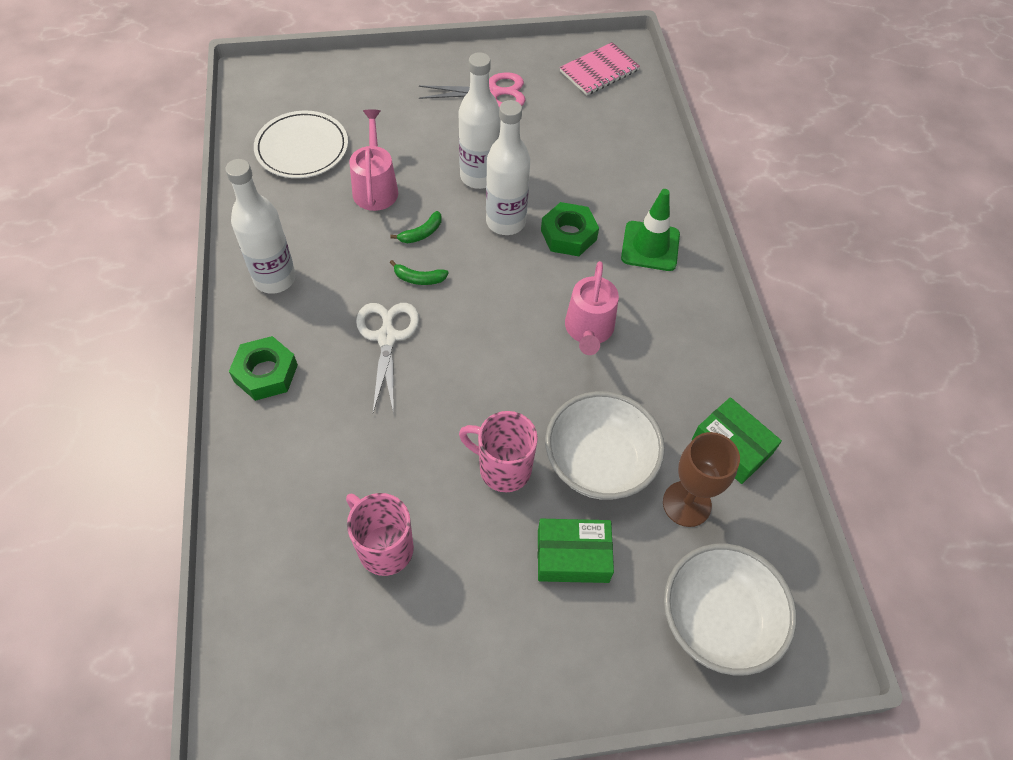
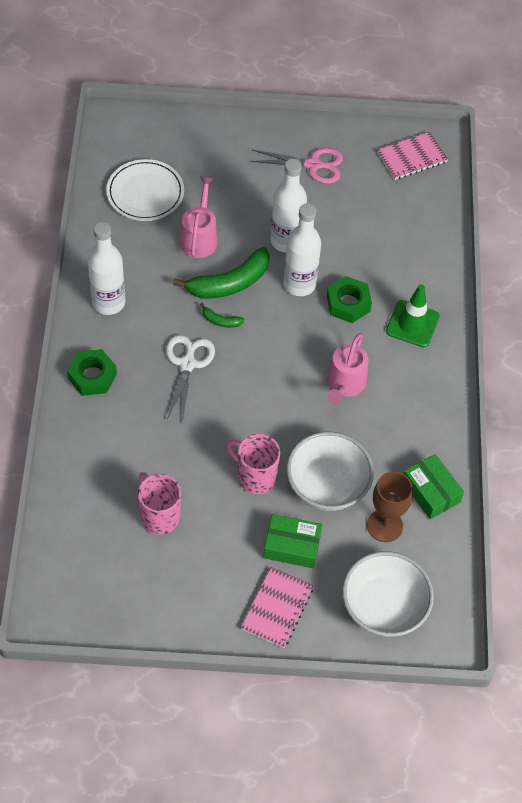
camera: 10 degrees right, 0 degrees up
green banana [390,211,442,243] -> green banana [173,247,270,299], size x2.18
none -> pink notebook [241,567,314,648]

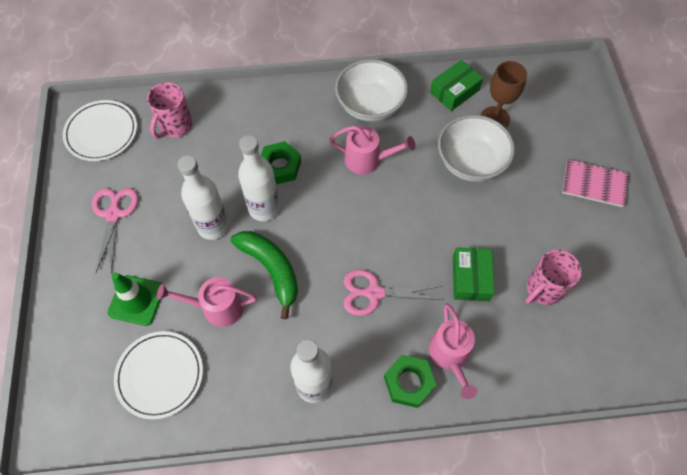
camera: 95 degrees left, 5 degrees up
white scissors [166,335,215,423] -> pink scissors [344,269,444,316]
green banana [200,303,244,328] -> none
pink mug [227,434,280,494] -> pink mug moved to [147,82,193,139]
green box [263,514,322,568] -> green box moved to [453,247,494,301]
white bowl [342,551,434,637] -> white bowl moved to [335,59,408,122]
pink notebook [377,132,448,180] -> white plate [63,100,137,161]
green traffic cone [386,284,440,347] -> green traffic cone moved to [108,272,162,326]
none -> pink watering can [429,304,477,399]

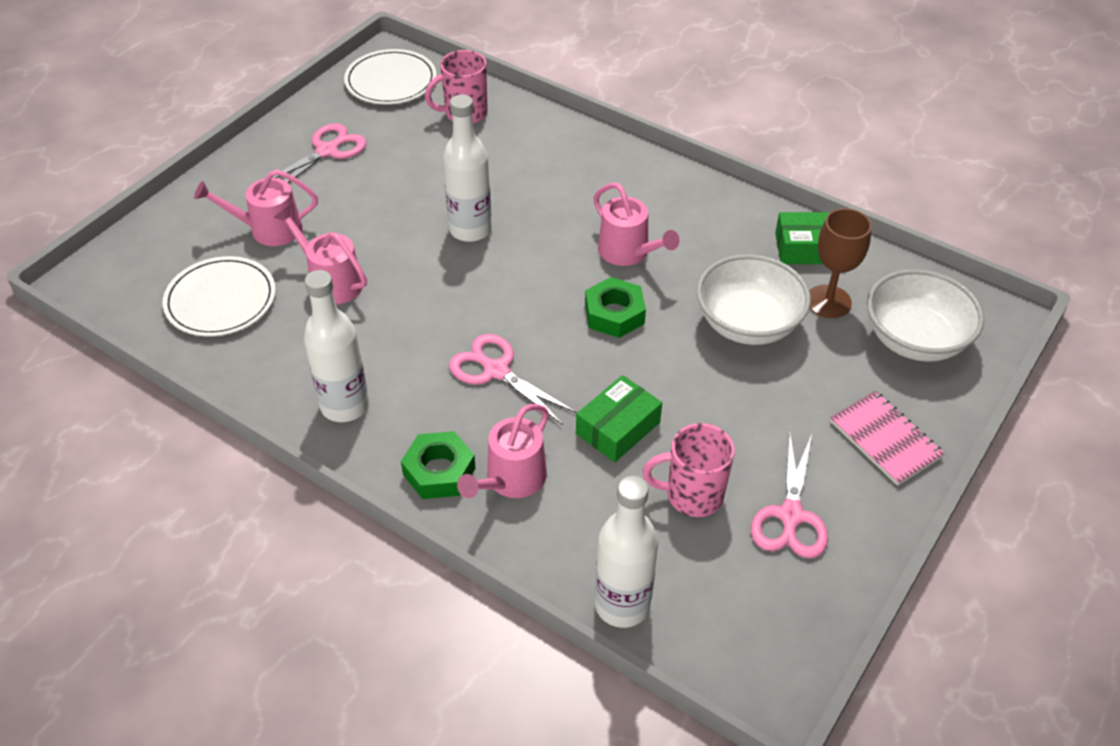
camera: 40 degrees right, 15 degrees down
green traffic cone [108,272,162,326] -> pink watering can [194,170,318,246]
white bottle [178,155,229,240] -> white bottle moved to [595,476,659,628]
green banana [231,231,298,319] -> none
green nut [261,141,301,184] -> green nut moved to [585,277,646,338]
white bowl [335,59,408,122] -> white bowl moved to [867,269,984,362]
none -> pink scissors [751,431,828,559]

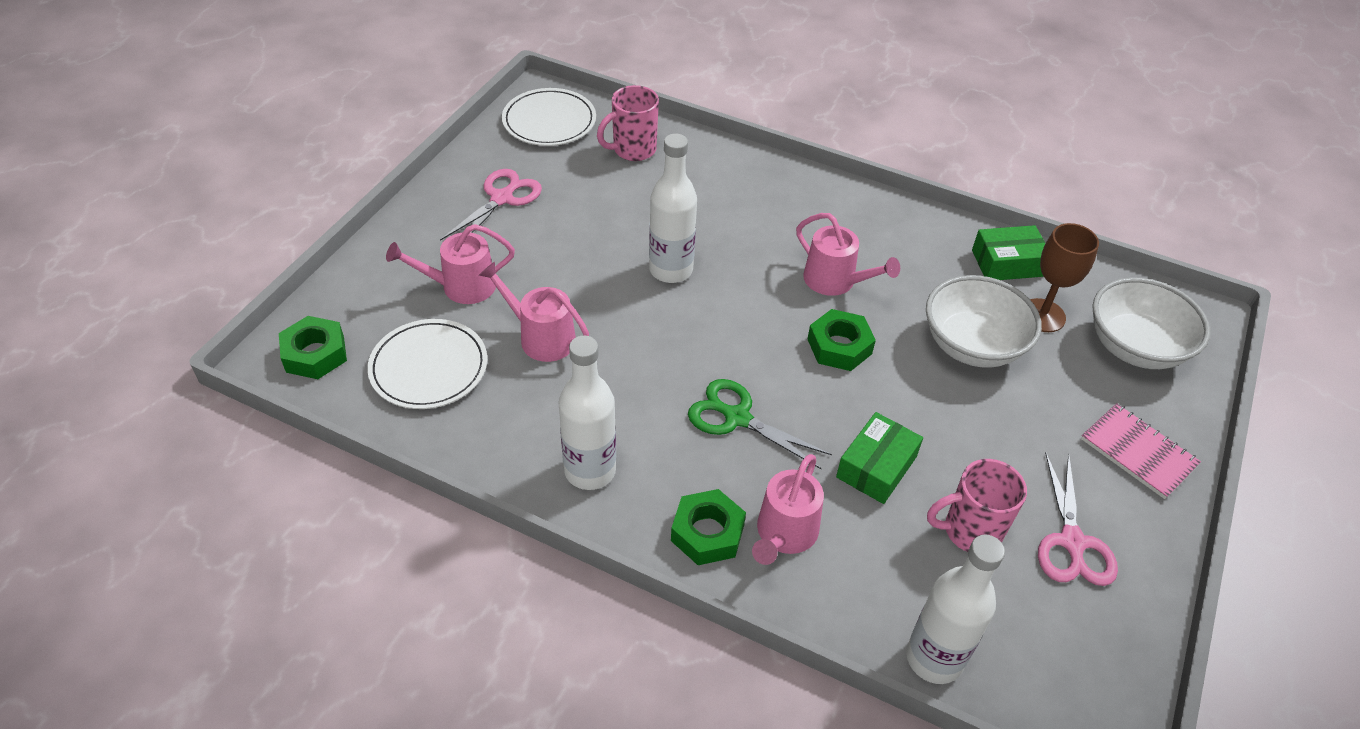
camera: 10 degrees left, 0 degrees up
pink scissors [449,334,577,425] -> green scissors [688,379,832,469]
none -> green nut [279,316,347,379]

